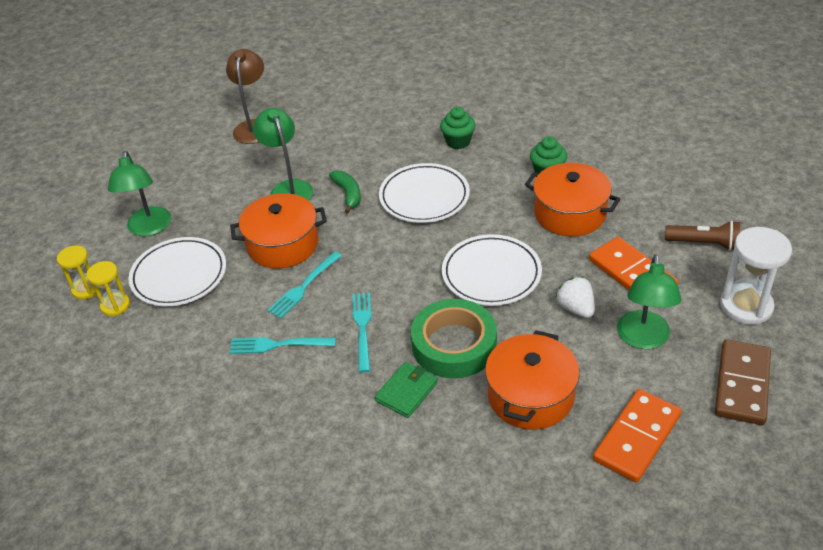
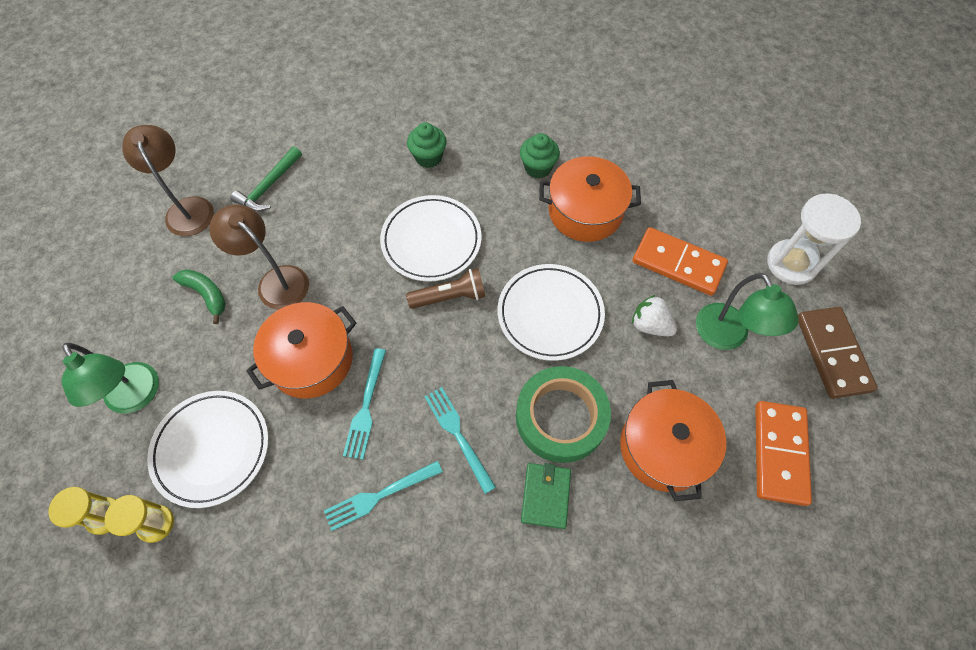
camera: 30 degrees left, 20 degrees up
green lamp [253,108,313,201] -> brown lamp [209,204,309,309]
green banana [329,170,361,213] -> green banana moved to [173,269,226,324]
brown flashlight [665,220,740,251] -> brown flashlight moved to [406,268,486,309]
none -> green hammer [230,147,302,212]

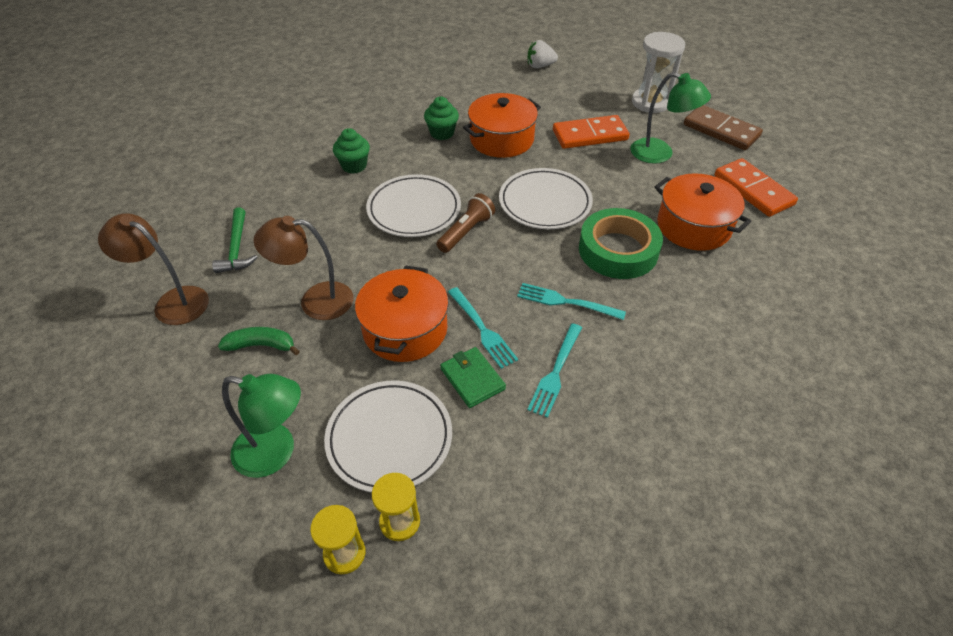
camera: 40 degrees left, 15 degrees down
green wallet [521,463,571,529] -> green wallet moved to [440,347,506,408]
white strawberry [632,295,677,336] -> white strawberry moved to [528,40,558,68]

